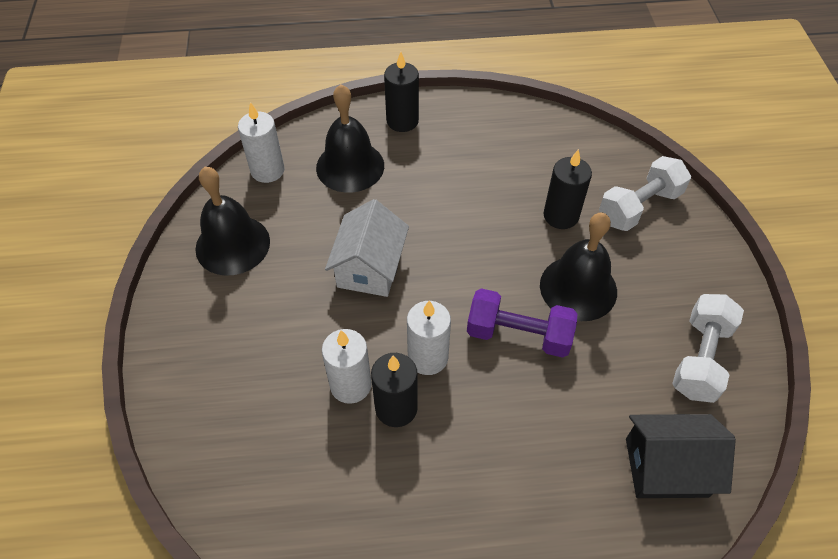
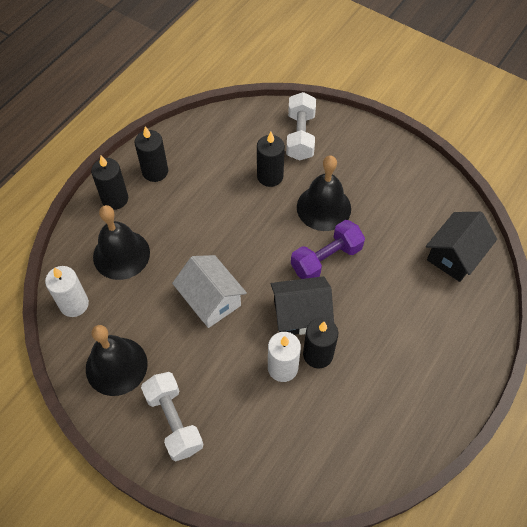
camera: 50 degrees left, 5 degrees up
white candle [407,300,451,375] -> black house [271,276,334,335]
white dumbbell [672,294,744,403] -> white dumbbell moved to [141,372,203,462]
none -> black candle [135,126,168,182]

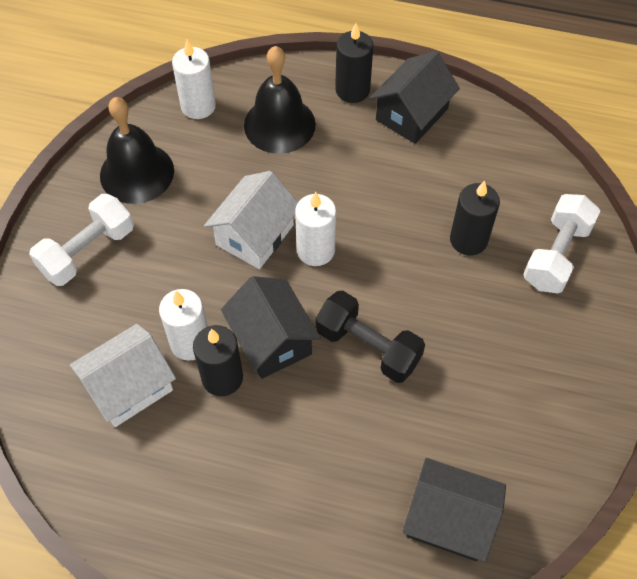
camera: 70 degrees right, 0 degrees up
black candle [135,126,168,182] -> black house [370,51,460,144]
white dumbbell [286,92,316,161] -> white dumbbell turned 45 degrees counterclockwise [523,194,600,293]
purple dumbbell [291,220,365,279] -> black dumbbell [316,290,425,383]
black bell [297,155,351,231] -> none
none -> white house [70,324,176,427]
none -> white candle [295,192,336,266]

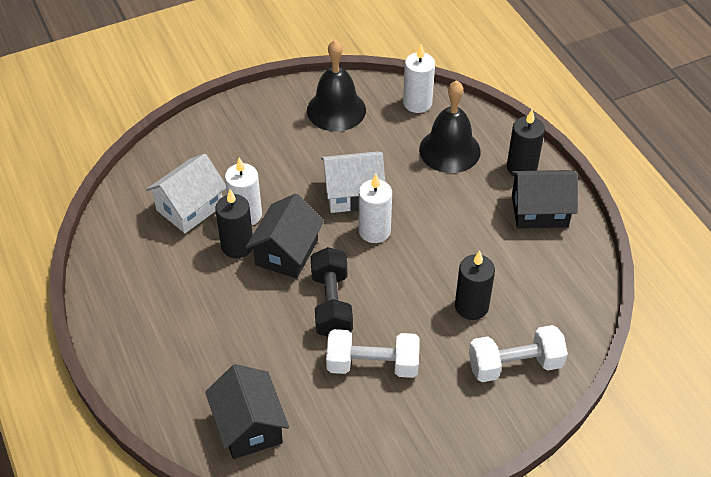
camera: 50 degrees right, 10 degrees down
white dumbbell [29,194,134,286] -> white dumbbell moved to [326,329,420,378]
white house [70,324,176,427] -> white house turned 60 degrees counterclockwise [146,154,226,233]

